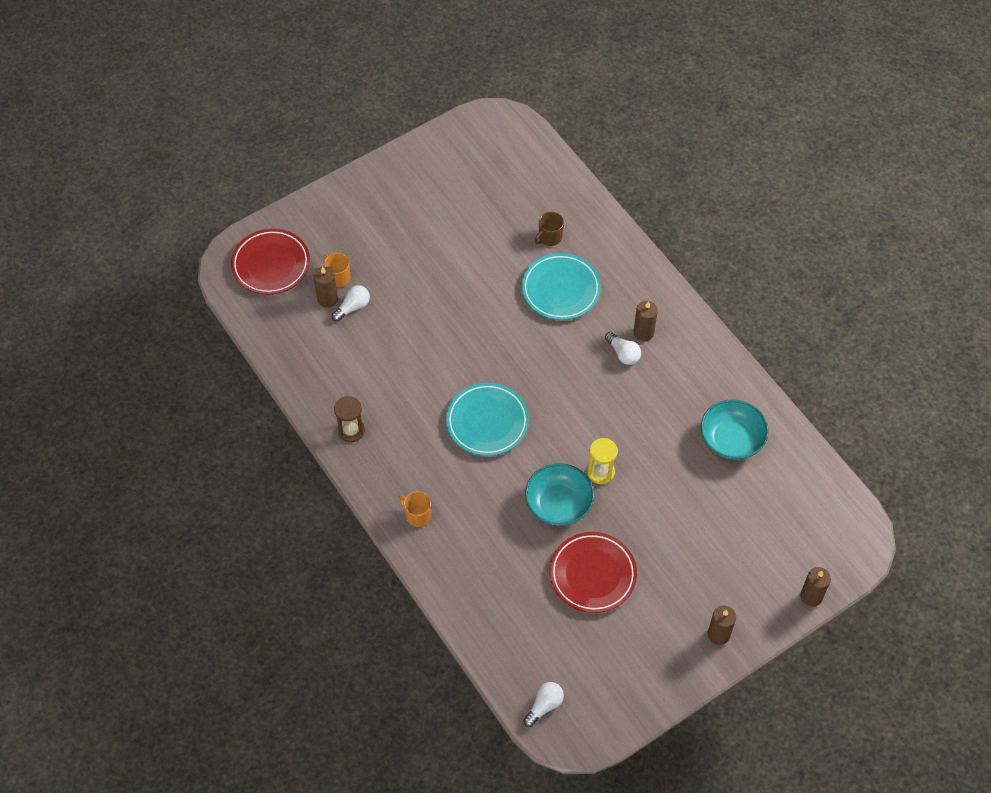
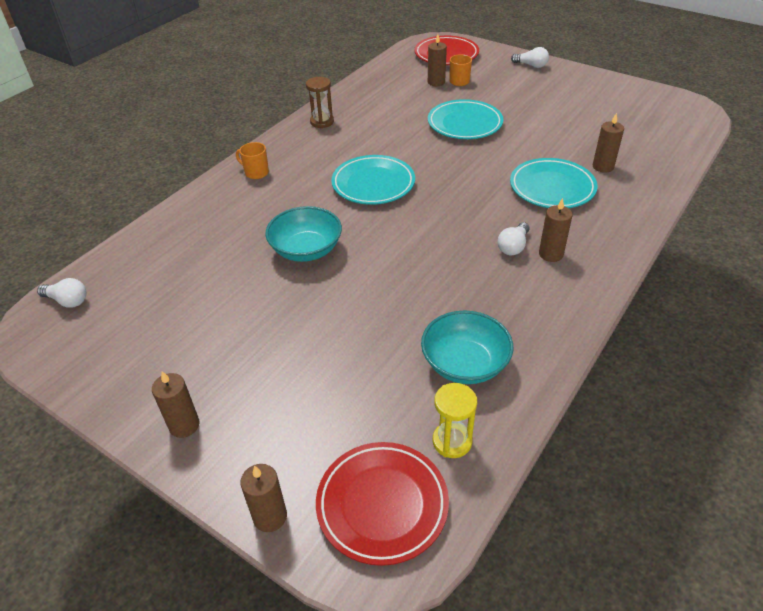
camera: 70 degrees right, 15 degrees down
white light bulb [332,285,370,322] -> white light bulb moved to [511,47,549,68]
orange mug [398,491,431,527] -> orange mug turned 75 degrees counterclockwise [236,142,269,179]
brown mug [534,212,564,246] -> brown candle [593,113,624,173]
red plate [549,532,637,613] -> red plate moved to [316,442,449,566]
yellow hourglass [587,438,618,484] -> yellow hourglass moved to [433,383,477,458]
none -> turquoise plate [428,99,503,139]

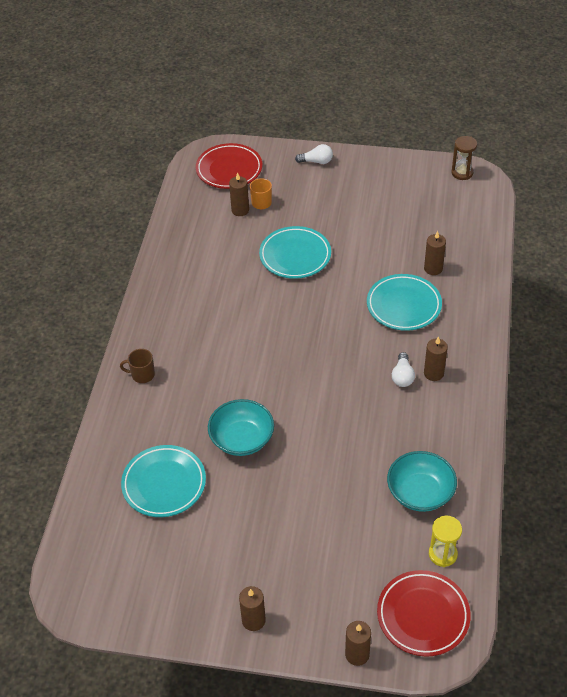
camera: 25 degrees left, 5 degrees up
white light bulb [37,278,87,308] -> none
orange mug [236,142,269,179] -> brown mug [120,349,155,383]
brown hourglass [306,77,334,128] -> brown hourglass moved to [451,136,477,180]
turquoise plate [331,155,415,205] -> turquoise plate moved to [121,445,206,517]

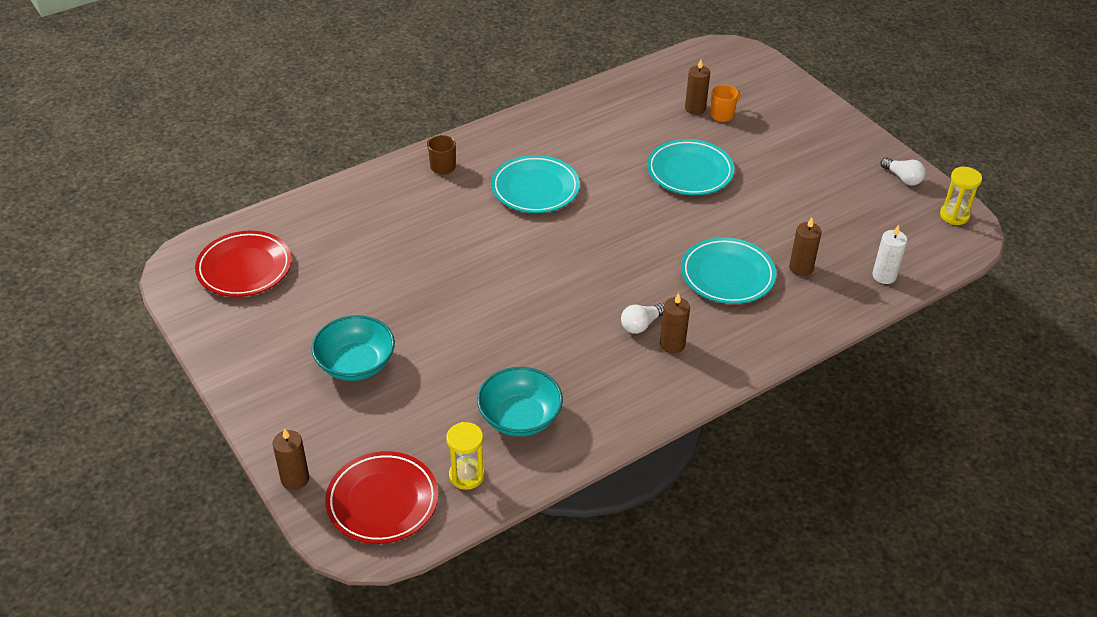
camera: 45 degrees right, 5 degrees down
turquoise plate [121,445,206,517] -> turquoise plate moved to [491,155,580,213]
red plate [196,143,262,189] -> red plate moved to [195,231,292,297]
turquoise bowl [208,399,274,456] -> turquoise bowl moved to [311,315,395,381]
brown candle [239,586,266,631] -> none
white light bulb [295,144,333,164] -> white light bulb moved to [881,157,926,185]
brown hourglass [451,136,477,180] -> yellow hourglass [940,167,982,225]
none -> white candle [872,225,907,284]

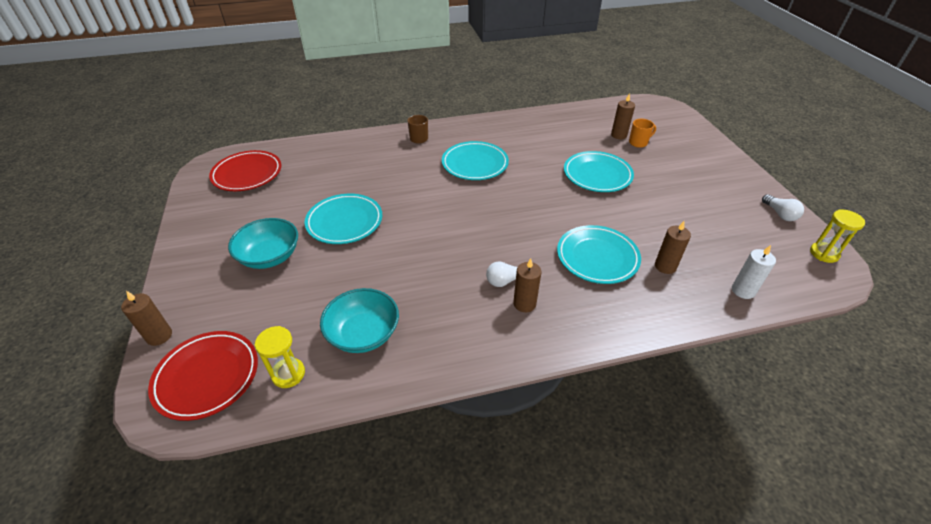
camera: 20 degrees right, 0 degrees up
none -> turquoise plate [305,194,382,244]

